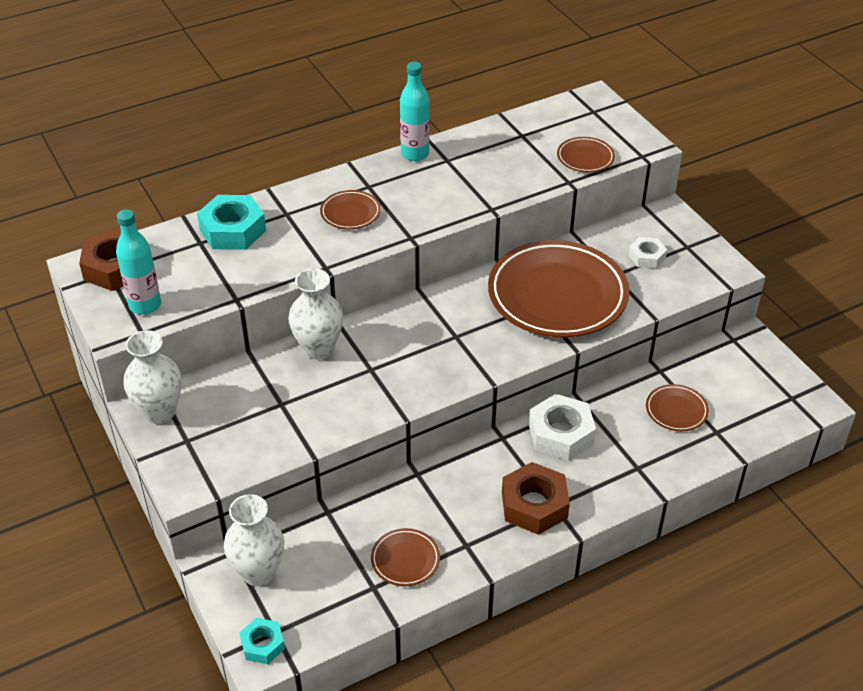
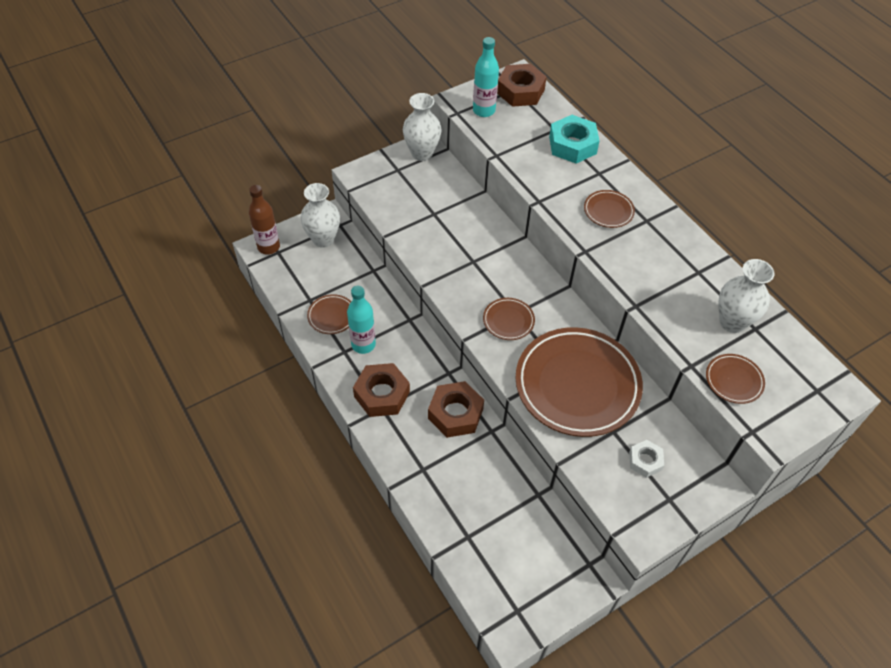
camera: 85 degrees right, 10 degrees up
turquoise nut [239,618,285,664] -> brown bottle [249,185,280,255]
white vase [288,268,343,360] -> white vase moved to [718,259,774,333]
turquoise bottle [400,62,430,161] -> turquoise bottle moved to [347,286,376,354]
white nut [529,394,596,461] -> brown nut [428,381,484,438]
brown plate [646,384,709,431] -> brown plate moved to [483,298,535,340]

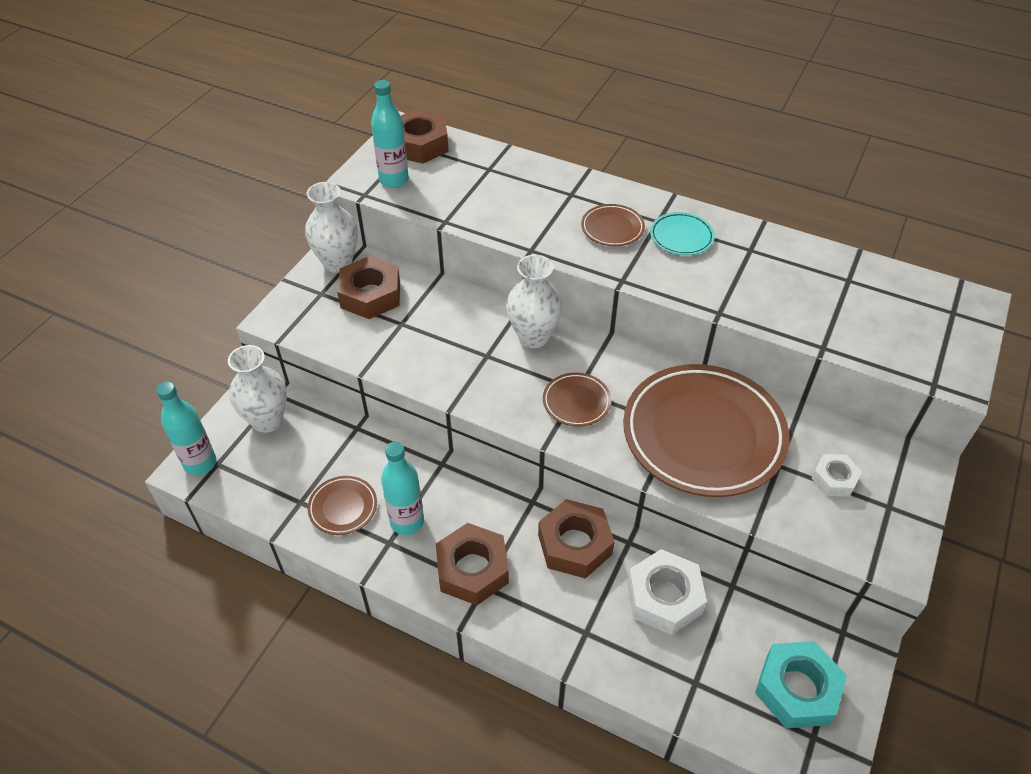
camera: 30 degrees left, 5 degrees down
brown bottle [249,185,280,255] -> turquoise bottle [156,382,216,476]
turquoise nut [549,115,600,163] -> turquoise nut moved to [755,641,847,728]
brown plate [706,354,765,404] -> none
white vase [718,259,774,333] -> white vase moved to [506,255,563,348]
none -> brown nut [337,256,400,319]
none -> white nut [627,549,707,635]
none -> turquoise plate [650,212,715,255]

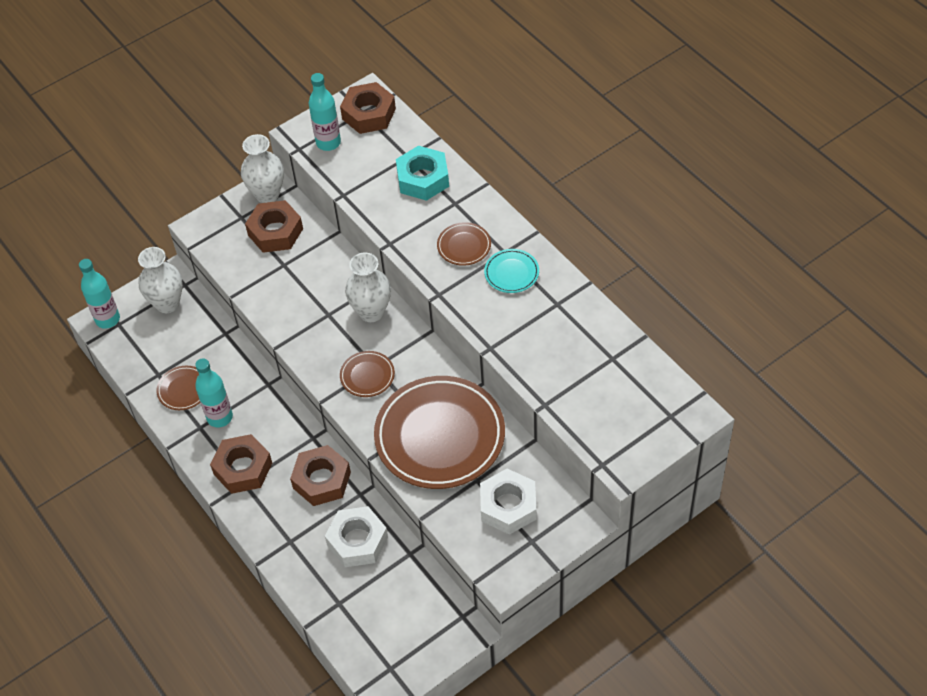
camera: 30 degrees right, 5 degrees up
turquoise nut [755,641,847,728] -> turquoise nut moved to [396,146,449,201]
white nut [811,454,862,497] -> white nut [480,469,537,535], size x1.73

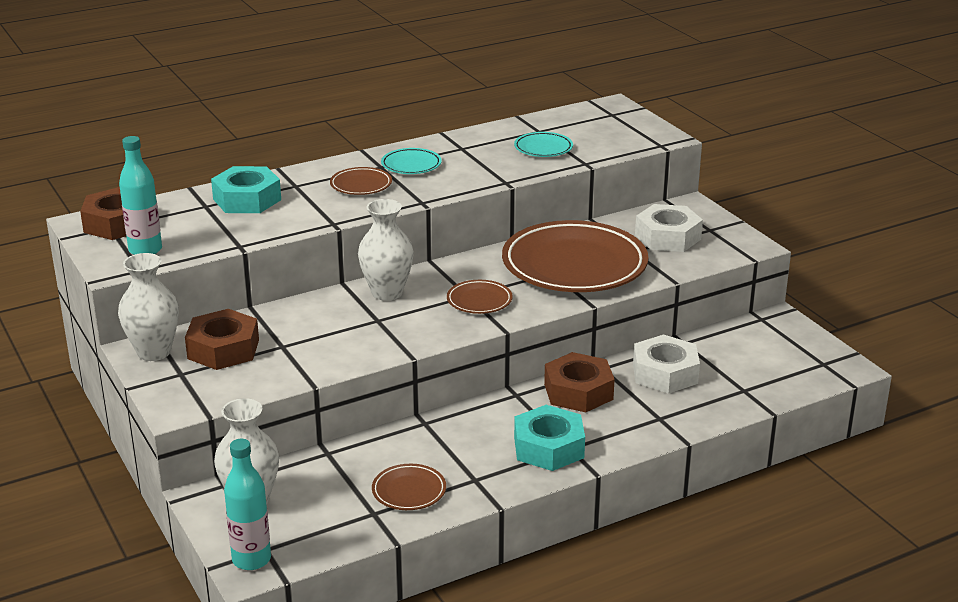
camera: 85 degrees left, 25 degrees down
turquoise bottle [195,358,233,428] -> none
brown nut [210,434,272,494] -> turquoise nut [514,405,585,471]
none -> turquoise plate [514,132,573,157]

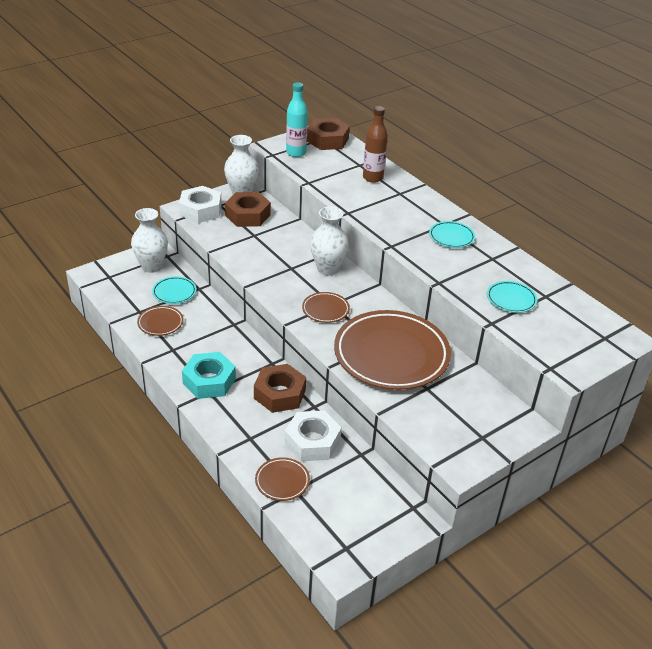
camera: 80 degrees right, 10 degrees up
turquoise nut [211,166,281,213] -> brown bottle [363,106,388,183]
turquoise bottle [224,439,271,570] -> none
brown plate [330,167,392,195] -> brown plate moved to [255,457,310,501]
white nut [635,204,703,252] -> white nut moved to [179,186,222,223]
none -> turquoise plate [152,276,196,304]

